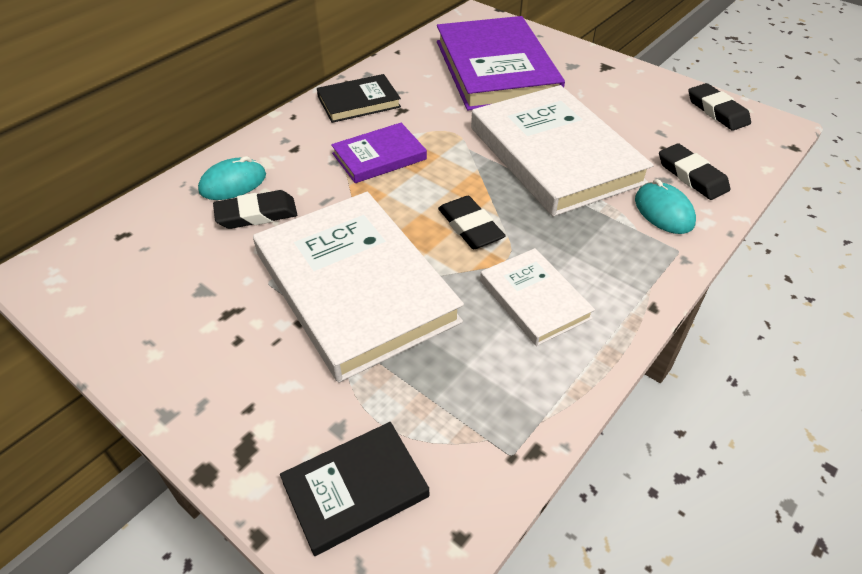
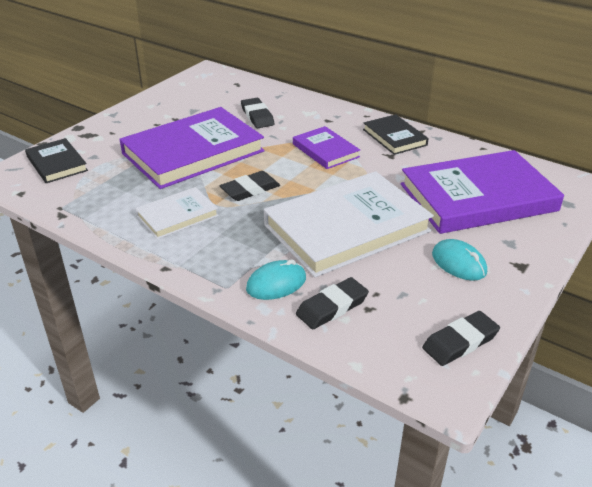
camera: 85 degrees right, 10 degrees down
turquoise mouse [198,156,266,200] -> turquoise mouse moved to [432,239,487,281]
white book [253,192,464,383] -> purple book [119,107,264,189]

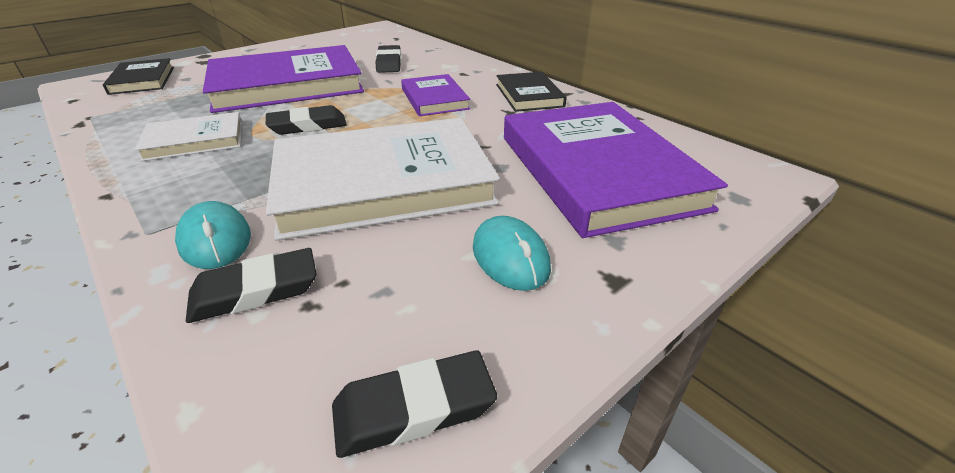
camera: 15 degrees right, 0 degrees up
turquoise mouse [246,260,306,300] -> turquoise mouse turned 75 degrees clockwise [175,201,251,269]
purple book [400,150,564,234] -> purple book turned 75 degrees clockwise [504,102,728,238]

